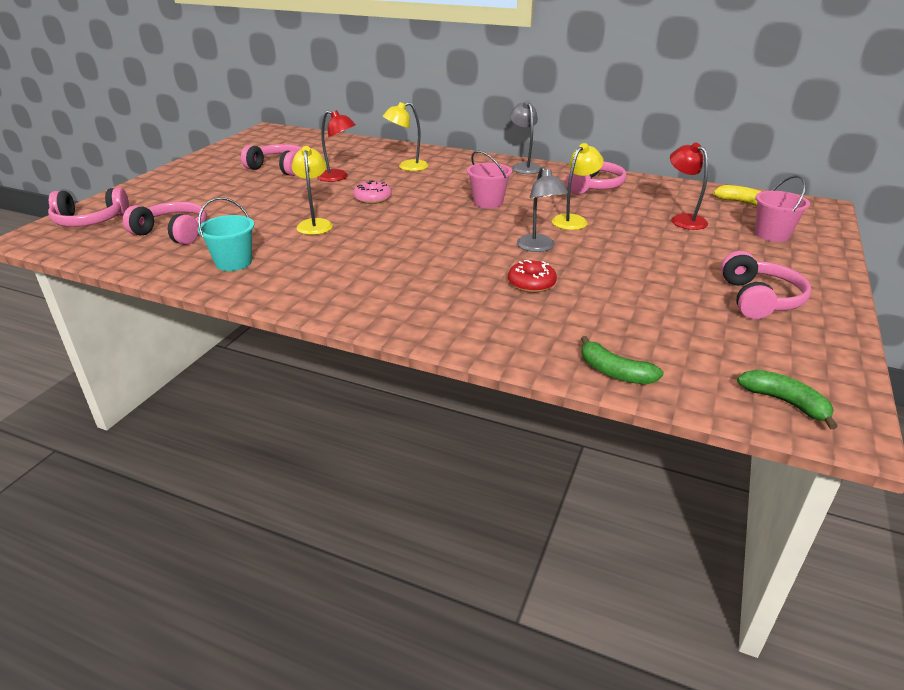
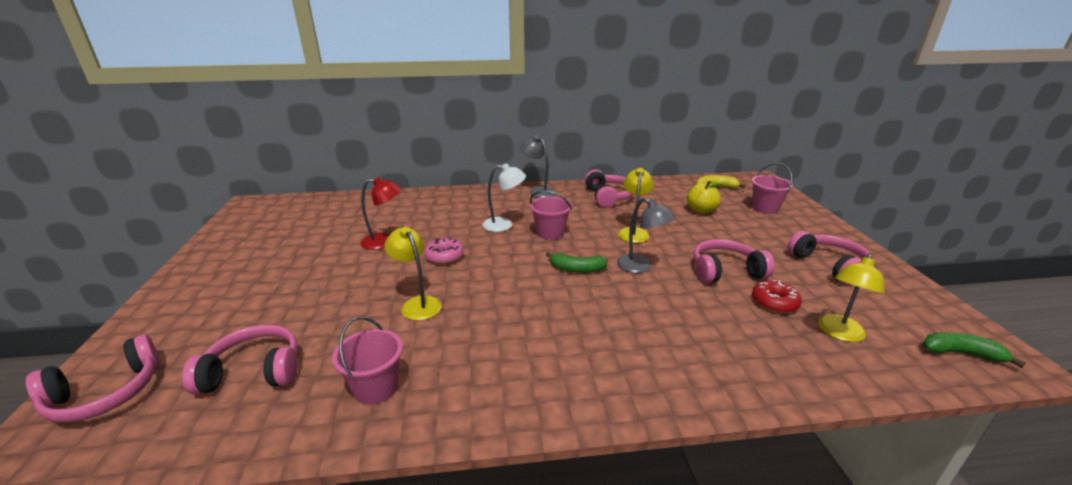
camera: 30 degrees left, 5 degrees down
turquoise bucket [198,197,254,271] -> pink bucket [332,316,403,405]
pink headphones [241,144,302,176] -> pink headphones moved to [693,239,774,283]
yellow lamp [383,102,429,171] -> yellow lamp moved to [818,253,885,342]
red donut [508,260,557,293] -> red donut moved to [752,280,802,313]
green banana [581,336,664,384] -> green banana moved to [545,252,608,273]
red lamp [670,142,708,230] -> yellow apple [687,181,722,214]
none -> white lamp [482,164,526,232]

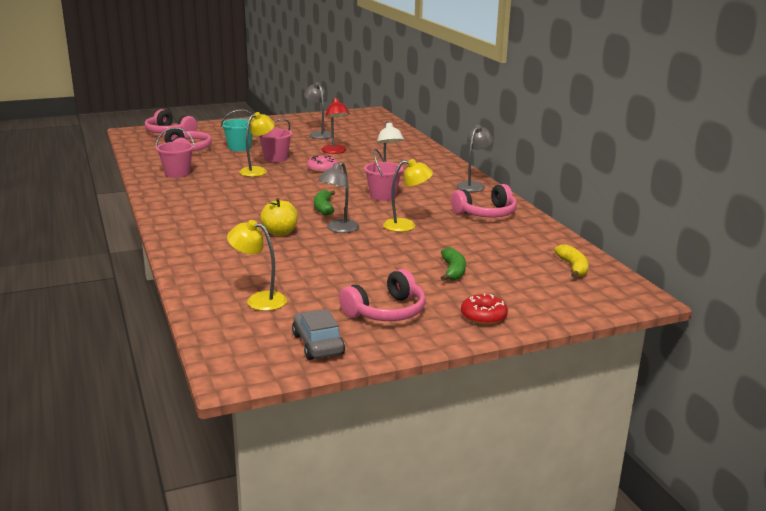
camera: 75 degrees right, 5 degrees down
yellow apple [687,181,722,214] -> yellow apple moved to [260,198,298,236]
pink headphones [693,239,774,283] -> none
pink bucket [751,163,793,214] -> pink bucket moved to [259,118,293,162]
red donut [752,280,802,313] -> red donut moved to [461,293,508,325]
green banana [923,333,1026,368] -> green banana moved to [441,247,466,281]
none -> turquoise bucket [221,109,254,151]
none -> grey car [292,309,345,360]
none -> grey lamp [304,82,332,139]

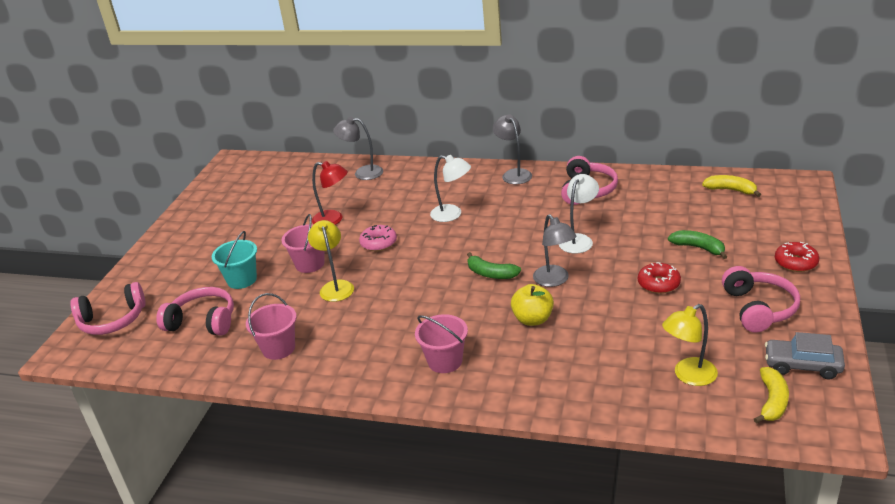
camera: 50 degrees left, 10 degrees up
grey lamp [304,82,332,139] -> grey lamp moved to [333,117,383,180]
pink bucket [364,149,403,201] -> pink bucket moved to [415,314,468,373]
yellow lamp [383,159,433,232] -> white lamp [559,174,599,253]
none -> red donut [638,262,681,294]
none -> yellow banana [754,367,789,424]

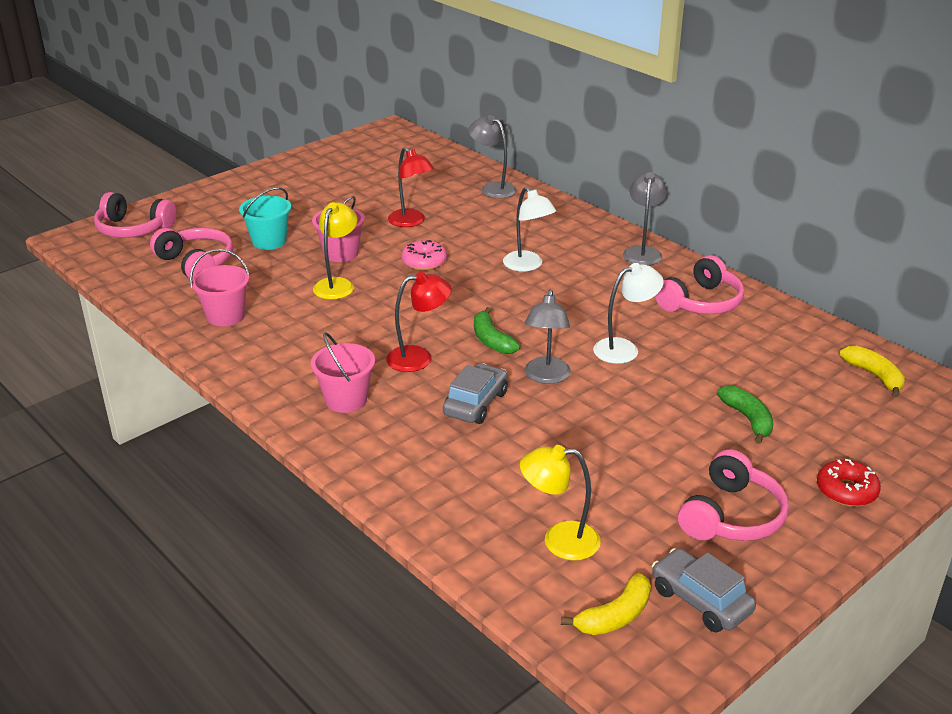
camera: 30 degrees right, 0 degrees up
yellow apple [511,284,554,326] -> grey car [443,363,508,424]
red donut [638,262,681,294] -> none
none -> red lamp [386,272,452,372]

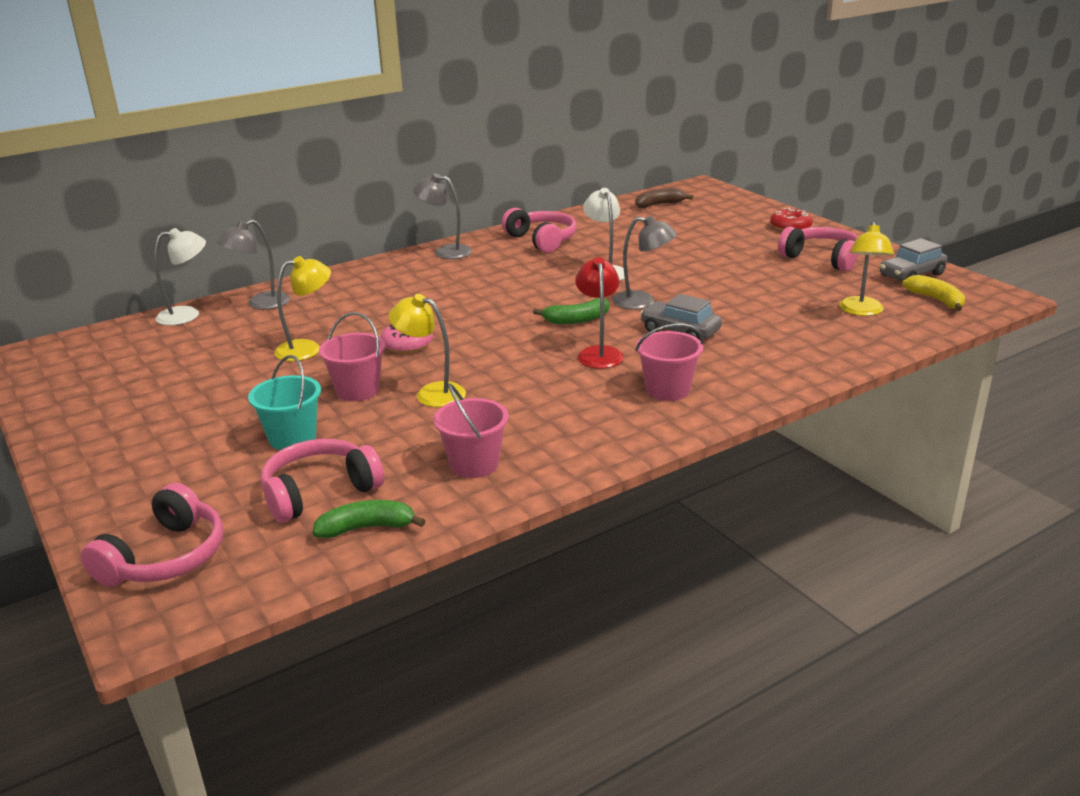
camera: 80 degrees left, 5 degrees down
red lamp [388,147,434,227] -> yellow lamp [274,256,331,361]
white lamp [503,187,556,272] -> white lamp moved to [154,228,206,326]
green banana [717,386,773,444] -> green banana moved to [313,500,425,538]
yellow banana [839,346,905,397] -> brown banana [635,188,693,208]

